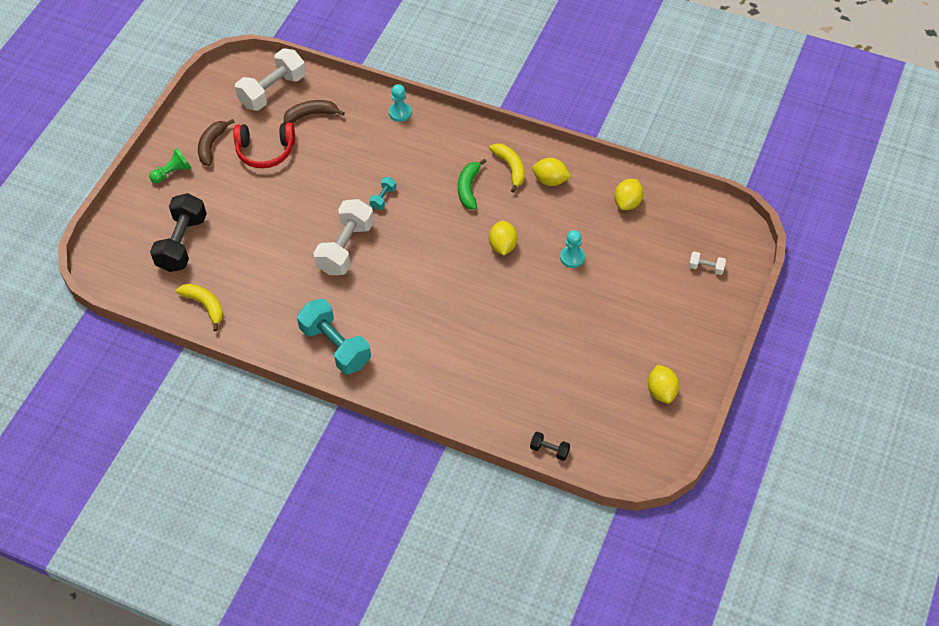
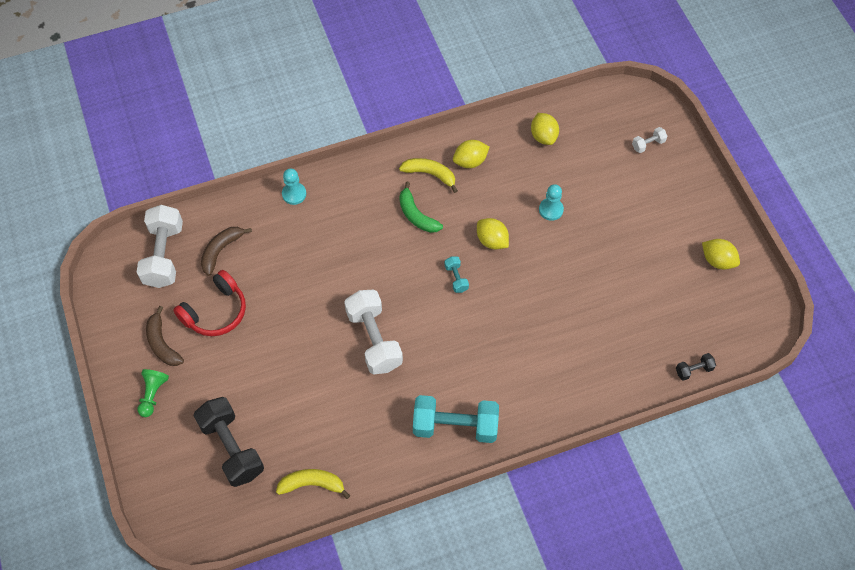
camera: 45 degrees left, 5 degrees up
turquoise dumbbell [369,177,396,210] -> turquoise dumbbell moved to [445,256,469,293]

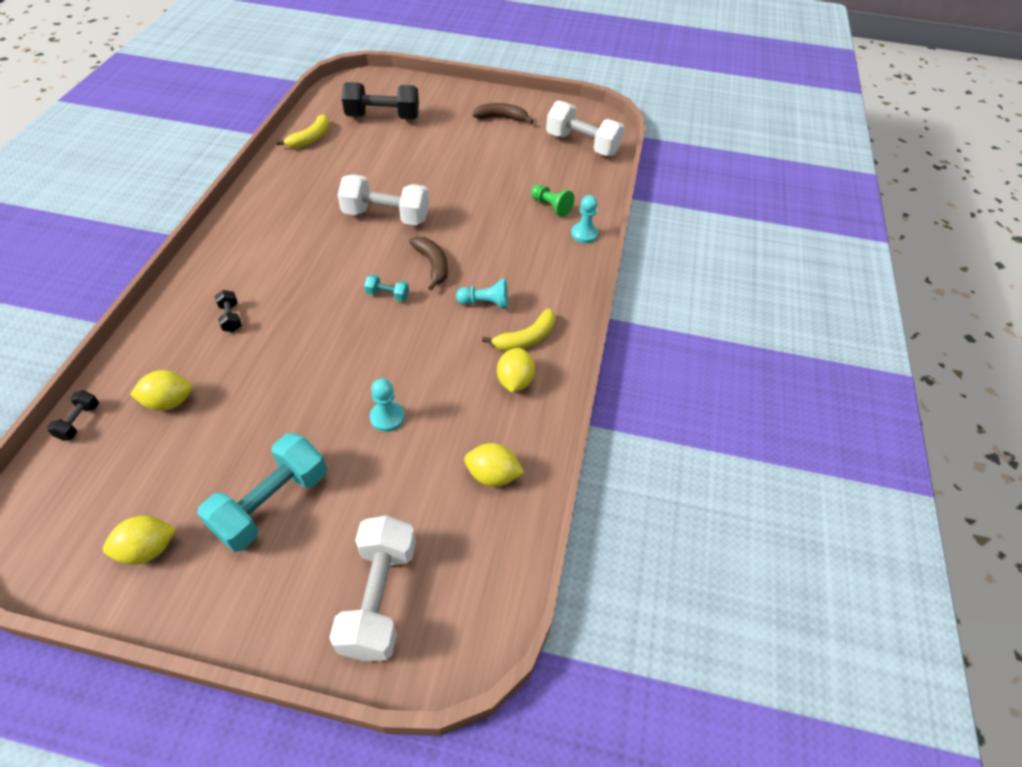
camera: 120 degrees right, 10 degrees down
green pawn [138,369,169,417] -> green pawn moved to [531,185,574,217]
red headphones [173,270,246,336] -> none
brown banana [201,227,252,276] -> brown banana moved to [409,237,448,291]
green banana [399,182,443,233] -> turquoise pawn [456,278,508,309]
turquoise dumbbell [413,395,499,443] -> turquoise dumbbell moved to [197,433,327,552]
yellow lemon [477,218,509,249] -> yellow lemon moved to [130,370,192,411]
white dumbbell [632,127,667,153] -> white dumbbell [329,516,416,661], size x2.22
none -> black dumbbell [215,290,242,332]

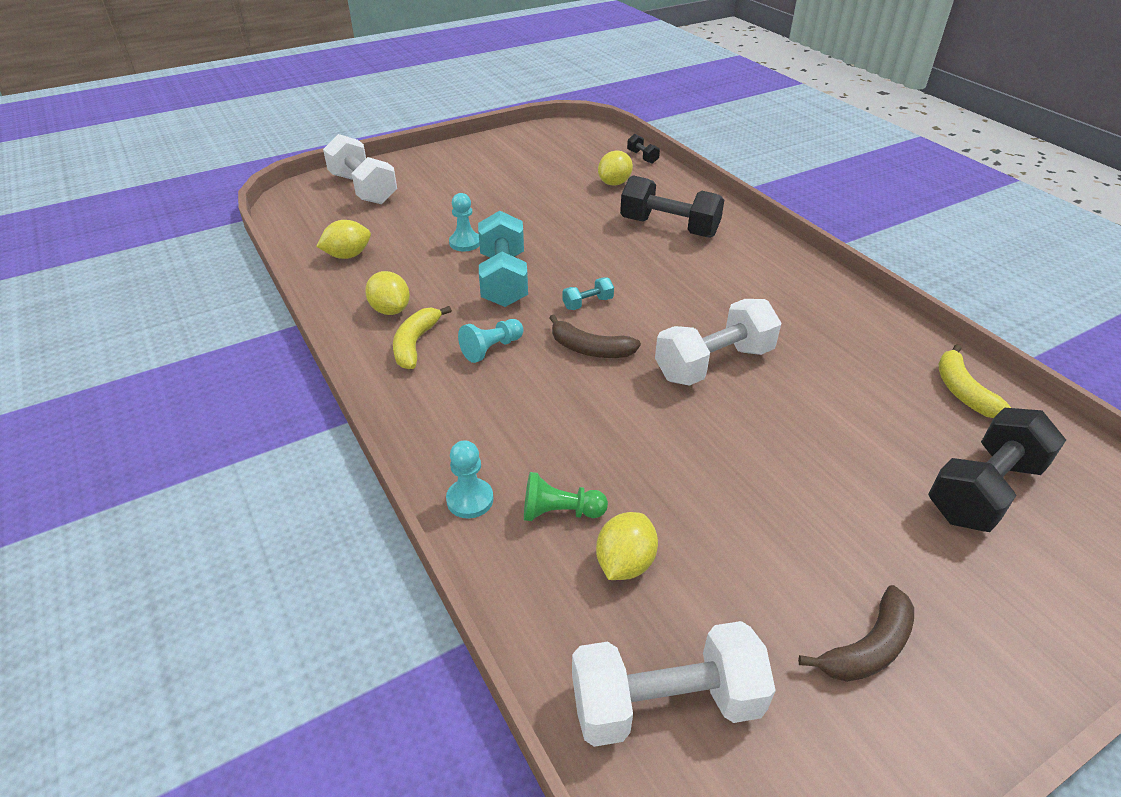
camera: 140 degrees right, 10 degrees down
yellow lemon [103,516,176,565] -> yellow lemon moved to [596,512,658,580]
turquoise dumbbell [197,433,327,552] -> turquoise dumbbell moved to [478,211,528,307]
black dumbbell [215,290,242,332] -> black dumbbell [620,175,724,238], size x2.22

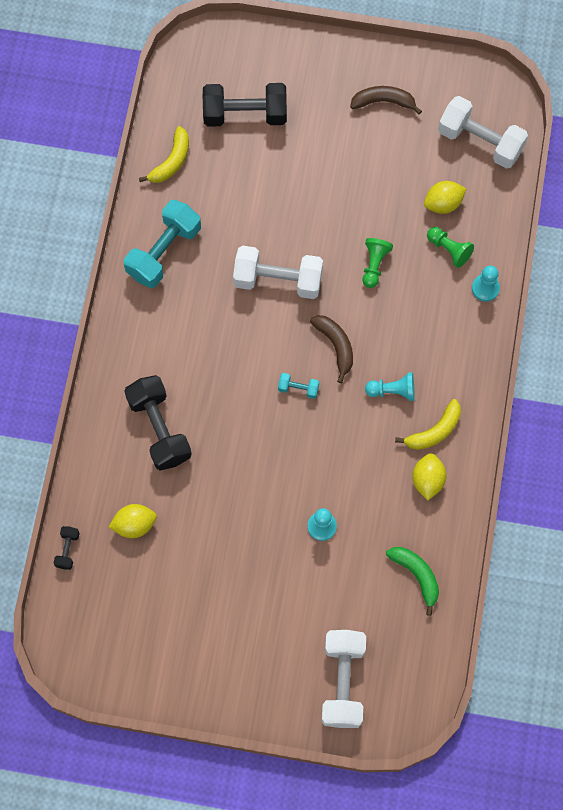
camera: 140 degrees left, 30 degrees up
yellow lemon [316,220,371,259] -> green banana [386,547,439,616]
turquoise dumbbell [478,211,528,307] -> turquoise dumbbell moved to [124,200,201,288]
none -> green pawn [363,238,393,288]

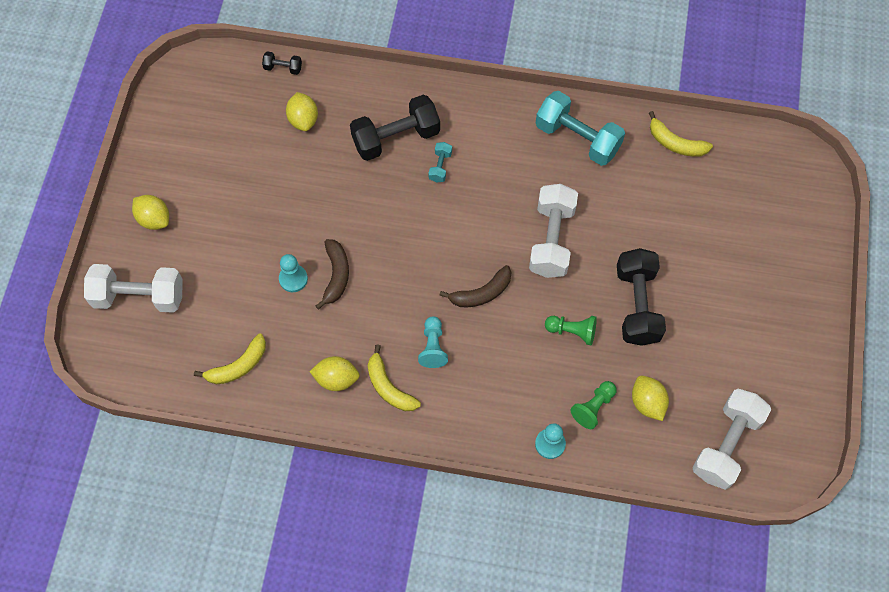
camera: 90 degrees right, 5 degrees down
black dumbbell [203,83,287,127] -> black dumbbell moved to [617,248,666,346]
turquoise dumbbell [278,373,319,399] -> turquoise dumbbell moved to [429,142,452,183]
brown banana [350,86,422,114] -> brown banana moved to [316,239,349,310]
green banana [386,547,439,616] -> yellow banana [194,334,266,384]
none -> yellow lemon [132,195,169,230]

